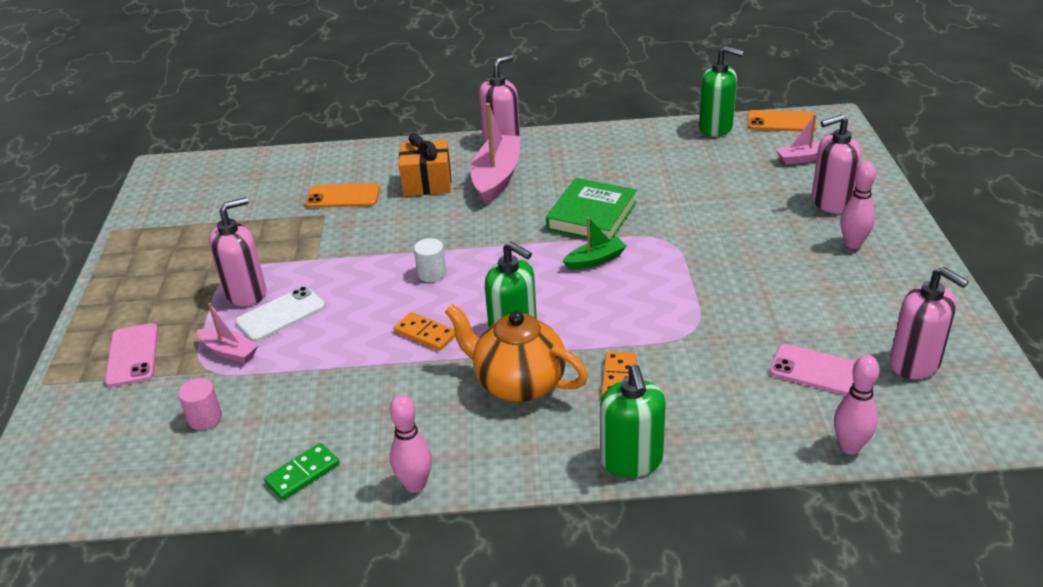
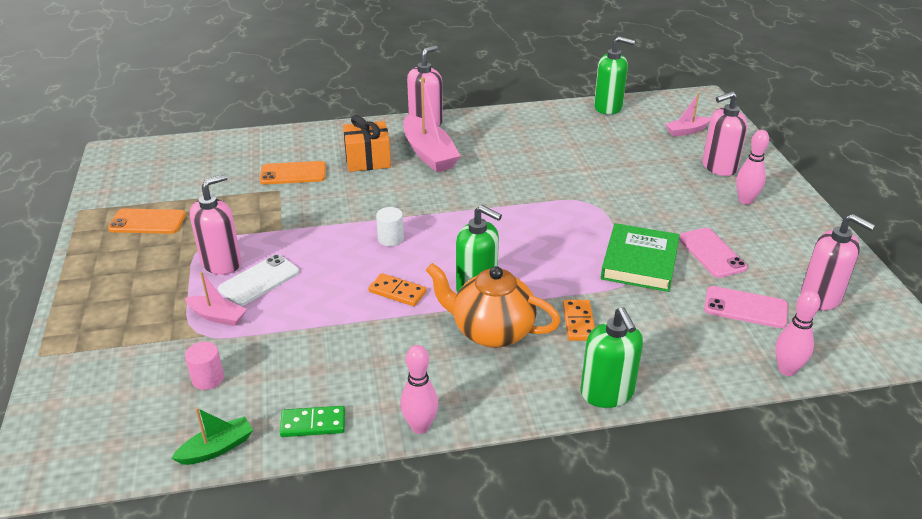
camera: 10 degrees left, 0 degrees up
pink phone [105,323,158,387] -> pink phone moved to [679,228,748,278]
green domino [264,443,340,500] -> green domino turned 45 degrees clockwise [280,406,345,437]
pink boat [471,103,521,205] -> pink boat turned 150 degrees clockwise [403,77,461,172]
green book [546,178,637,239] -> green book moved to [601,223,680,292]
green boat [562,217,626,270] -> green boat moved to [171,407,253,465]
orange phone [748,110,817,132] -> orange phone moved to [108,209,186,234]

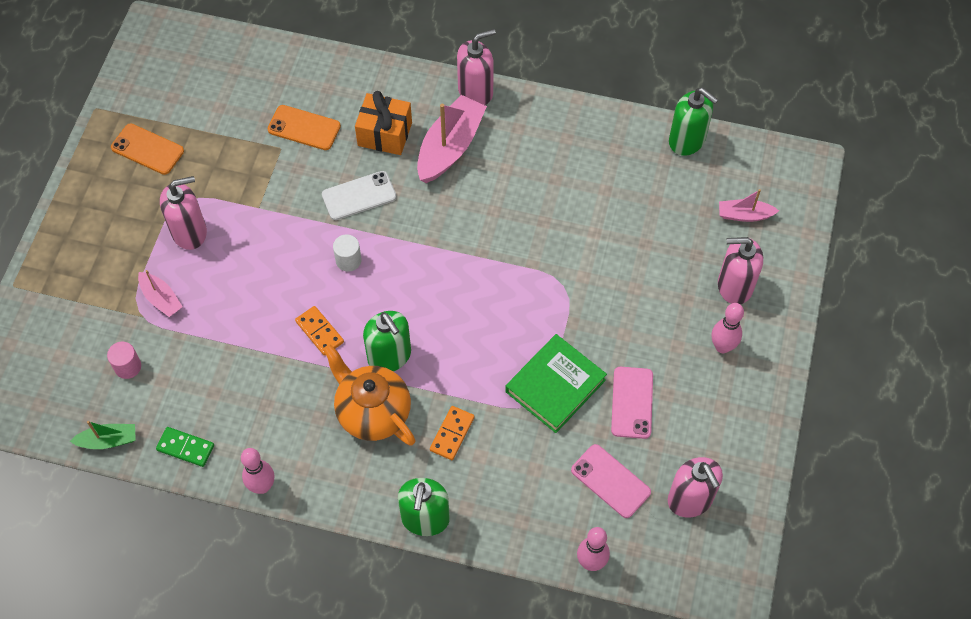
camera: 25 degrees right, 25 degrees up
white phone [218,254,299,306] -> white phone moved to [322,171,396,220]
pink boat [403,77,461,172] -> pink boat turned 150 degrees counterclockwise [417,95,487,183]

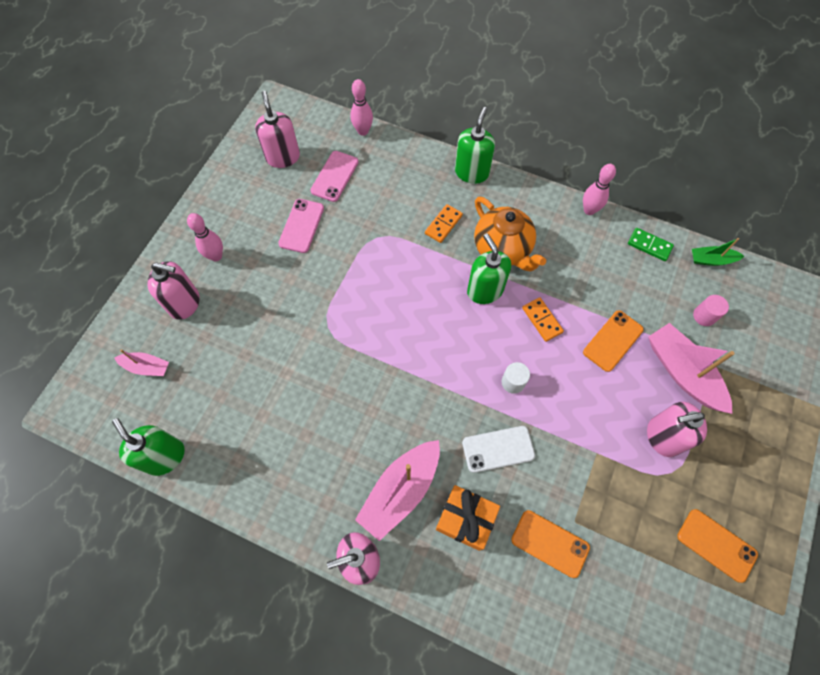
camera: 170 degrees left, 5 degrees up
pink boat [138,270,183,317] -> pink boat [648,323,735,414], size x1.86
green book [505,334,607,433] -> none
pink phone [571,444,651,518] -> pink phone turned 60 degrees clockwise [310,151,359,202]
none -> orange phone [583,310,644,372]

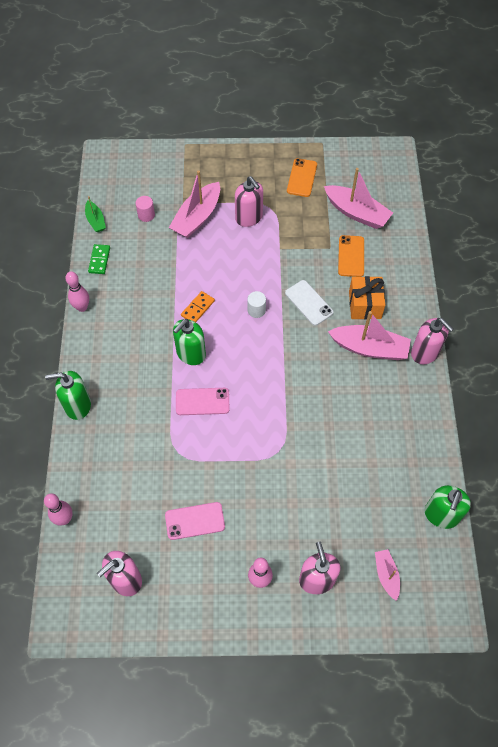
camera: 115 degrees left, 5 degrees down
pink phone [310,151,359,202] -> pink phone moved to [176,388,230,415]
orange domino [425,204,463,243] -> none
orange teapot [474,197,546,271] -> none
orange phone [583,310,644,372] -> none
none -> pink boat [324,168,393,229]

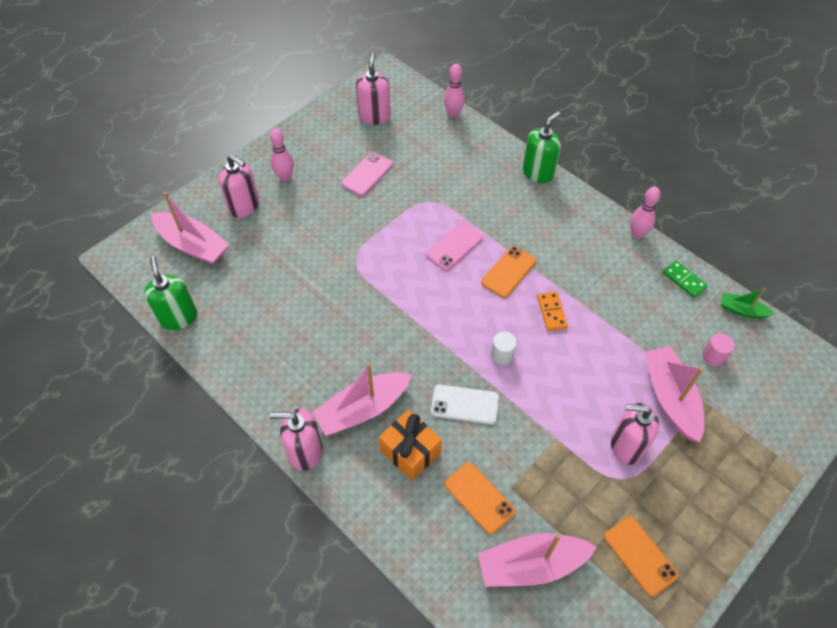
camera: 135 degrees right, 5 degrees down
green soap dispenser [173,319,206,365] -> orange phone [481,246,536,298]
pink boat [375,549,400,601] -> pink boat [151,191,230,265], size x1.86

